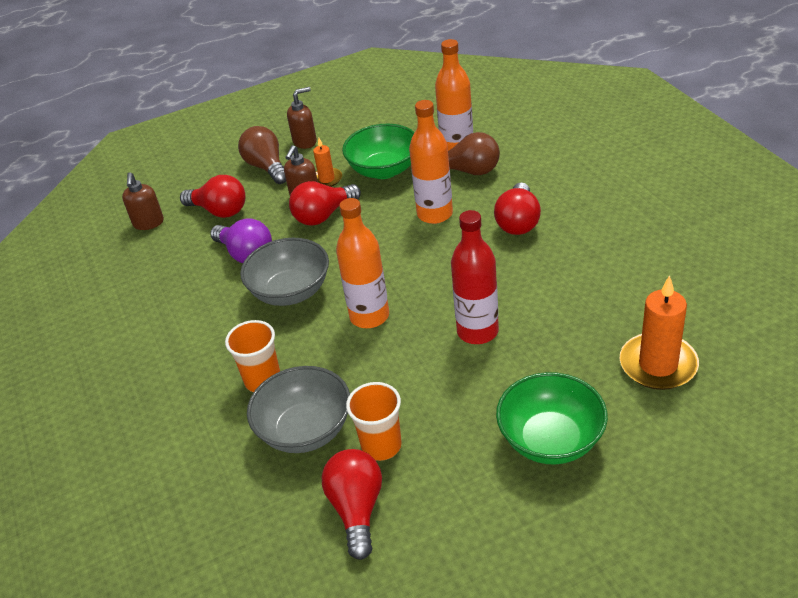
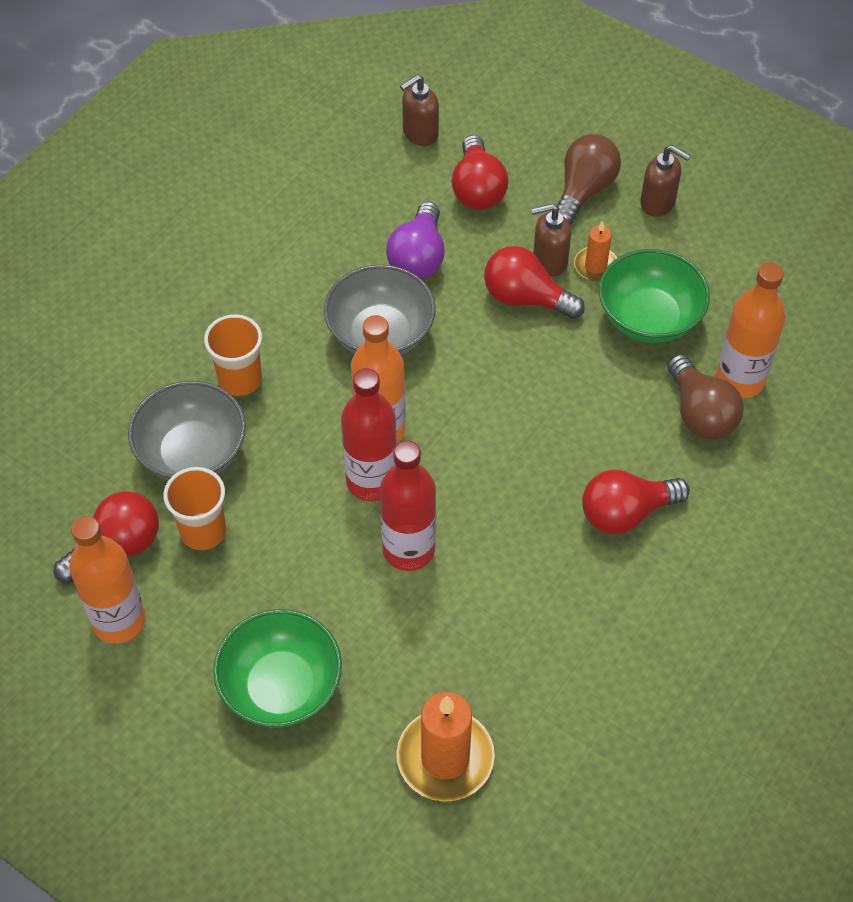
camera: 55 degrees right, 15 degrees up
orange bottle [409,100,453,224] -> orange bottle moved to [69,516,146,644]
none -> red bottle [341,368,397,501]

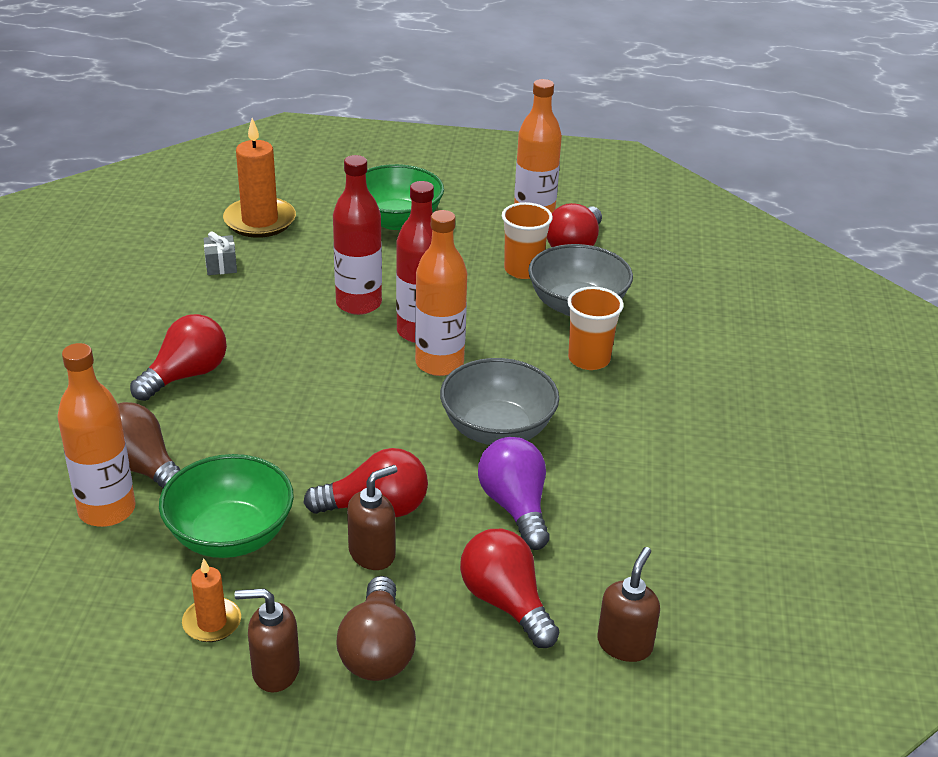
camera: 150 degrees right, 20 degrees down
orange candle [574,220,617,281] -> orange candle moved to [182,558,241,642]
none -> grey gift [203,232,237,275]

